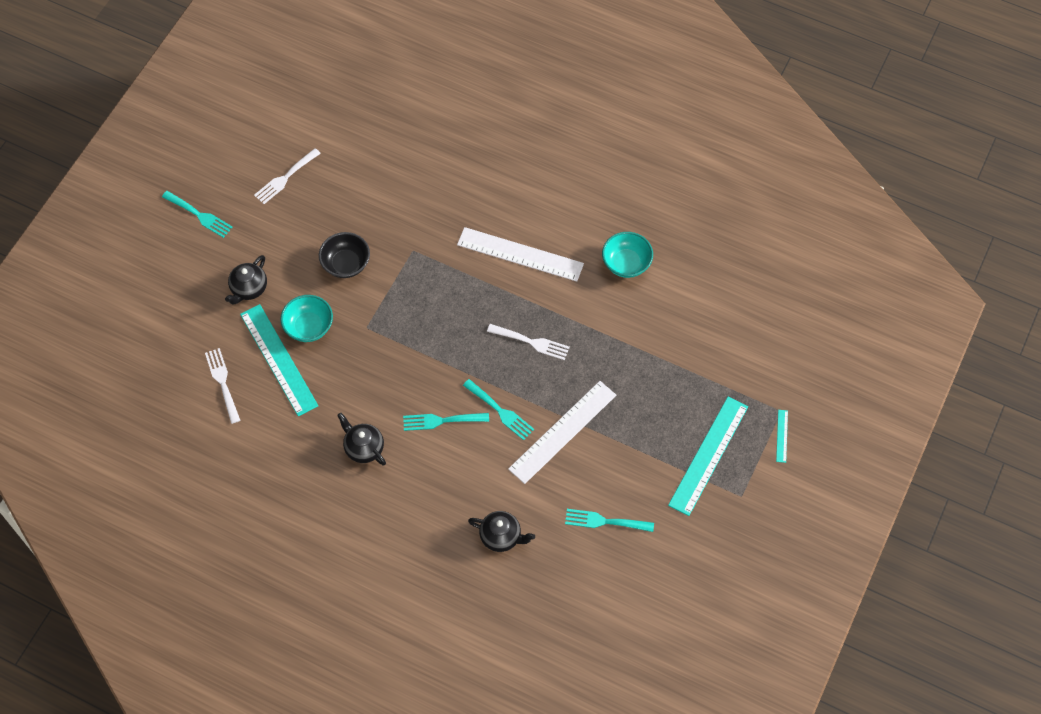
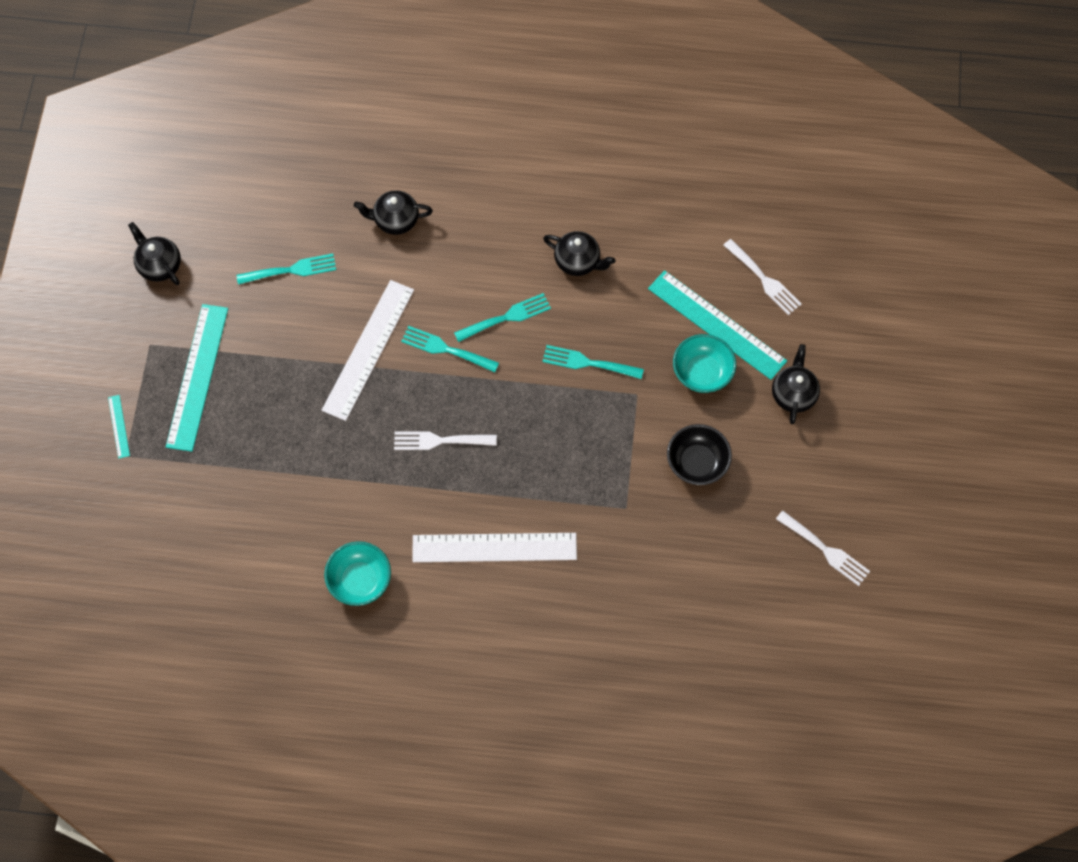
camera: 160 degrees right, 5 degrees up
turquoise fork [162,191,233,238] -> turquoise fork moved to [542,345,644,379]
white fork [254,148,321,204] -> white fork turned 105 degrees clockwise [776,511,870,586]
none -> black teapot [128,222,181,285]

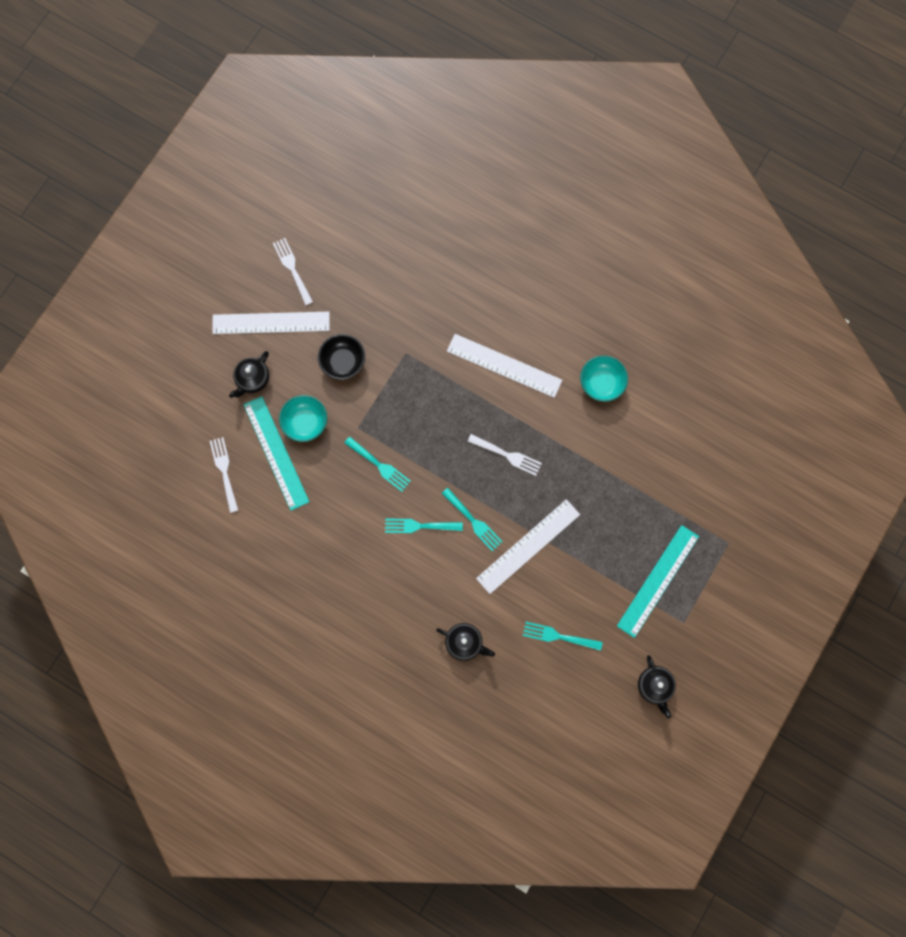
camera: 155 degrees left, 10 degrees up
turquoise ruler [108,395,130,459] -> none
black teapot [543,231,615,276] -> none
none -> white ruler [212,312,330,334]

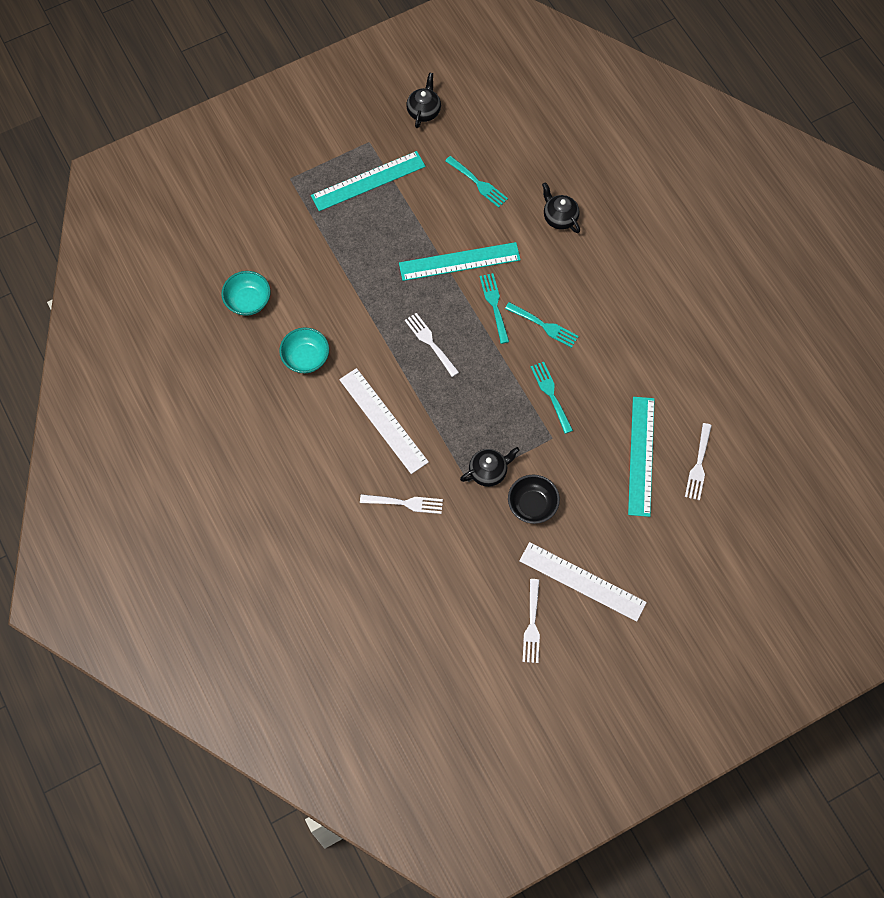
camera: 150 degrees left, 10 degrees down
black teapot [229,351,269,398] -> black teapot moved to [460,447,520,487]
turquoise bowl [279,395,327,442] -> turquoise bowl moved to [221,271,271,316]
white ruler [476,499,580,594] -> turquoise ruler [399,242,521,281]
none -> white fork [360,494,443,514]

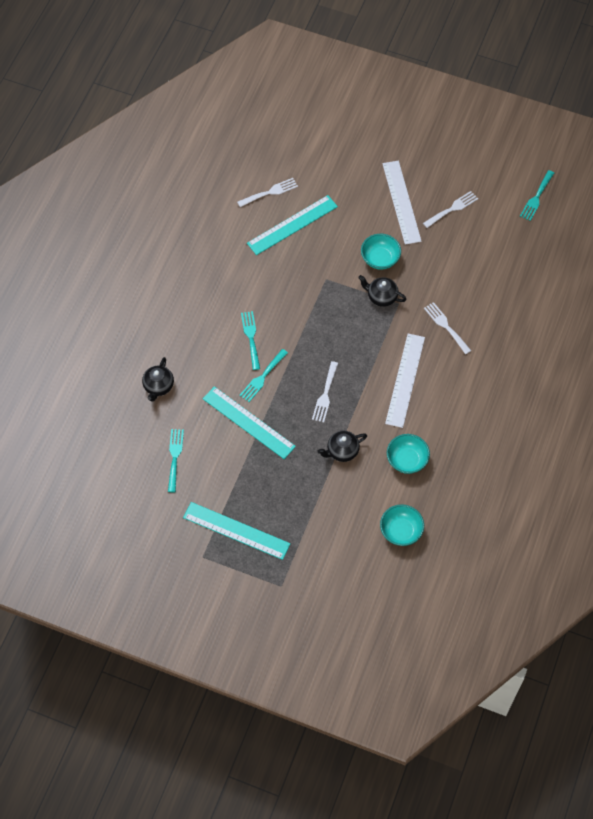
camera: 130 degrees left, 5 degrees down
black teapot [406,72,441,128] -> black teapot moved to [318,431,367,462]
black bowl [508,474,560,524] -> turquoise bowl [361,234,401,269]
turquoise fork [531,362,573,434] -> turquoise fork moved to [520,170,554,221]

